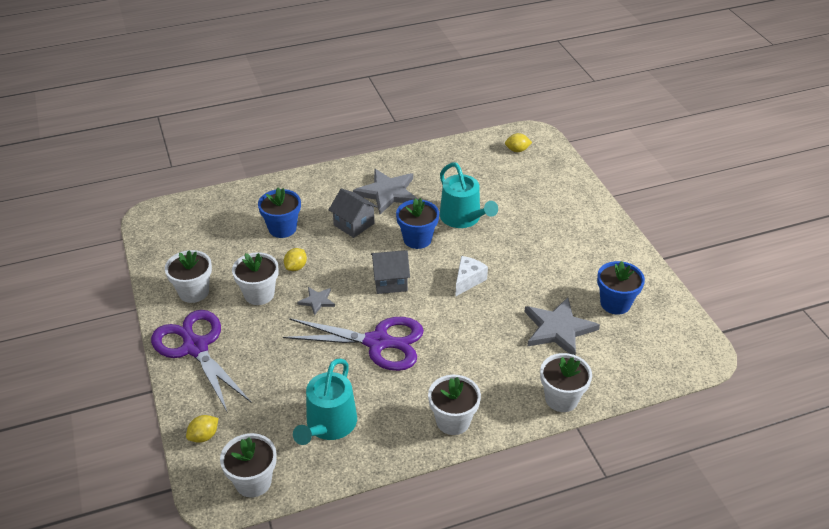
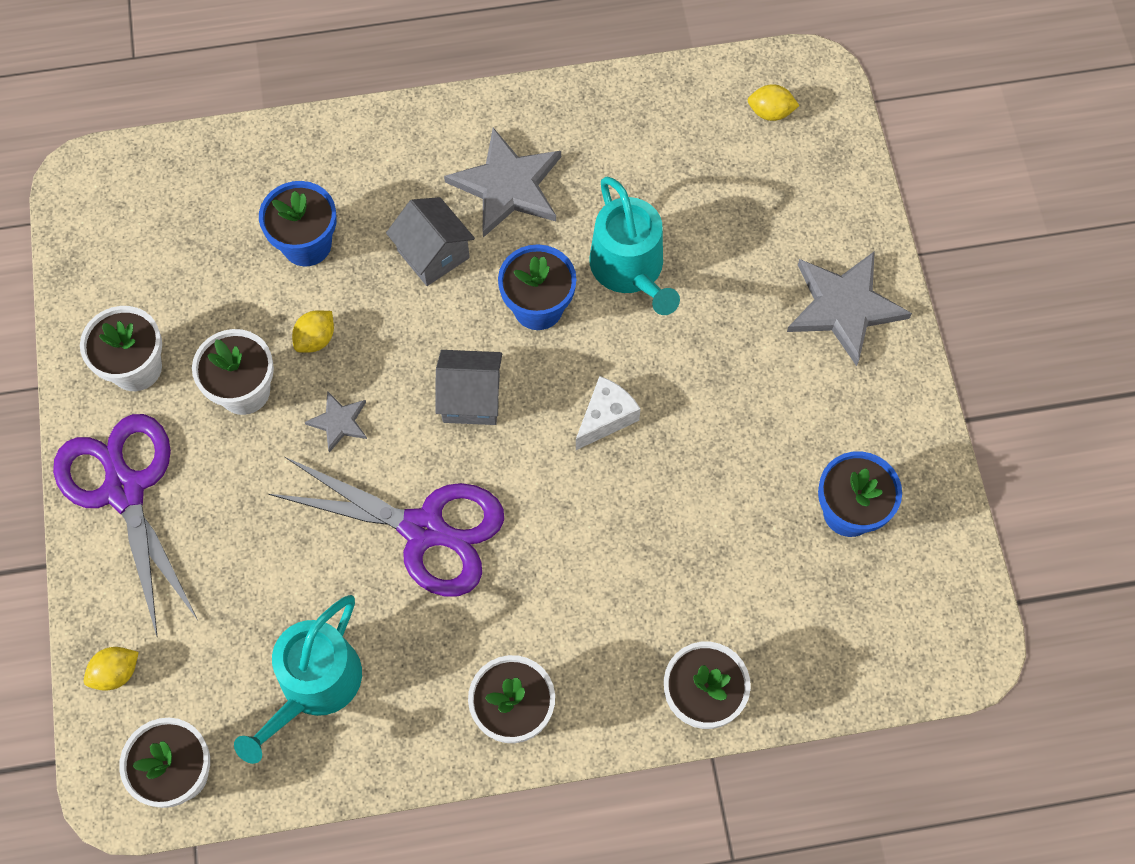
camera: 10 degrees right, 25 degrees up
grey star [524,297,600,355] -> grey star moved to [787,251,912,366]

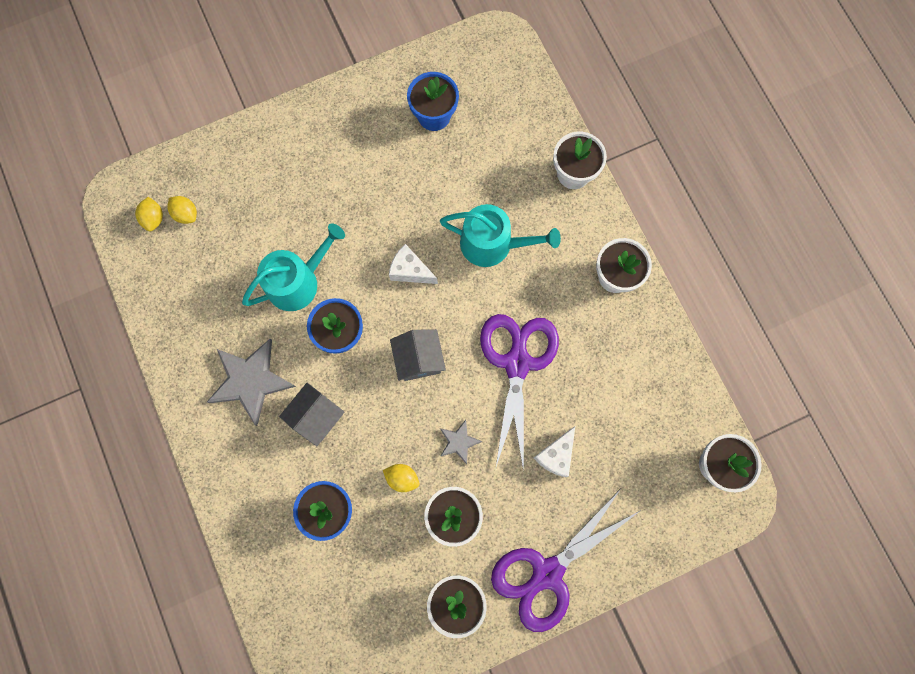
camera: 105 degrees left, 10 degrees up
yellow lemon [84,647,139,691] -> yellow lemon moved to [167,196,197,224]
turquoise watering can [234,595,362,764] -> turquoise watering can moved to [440,204,561,267]
grey star [787,251,912,366] -> none
none -> white cheese [534,426,575,477]

